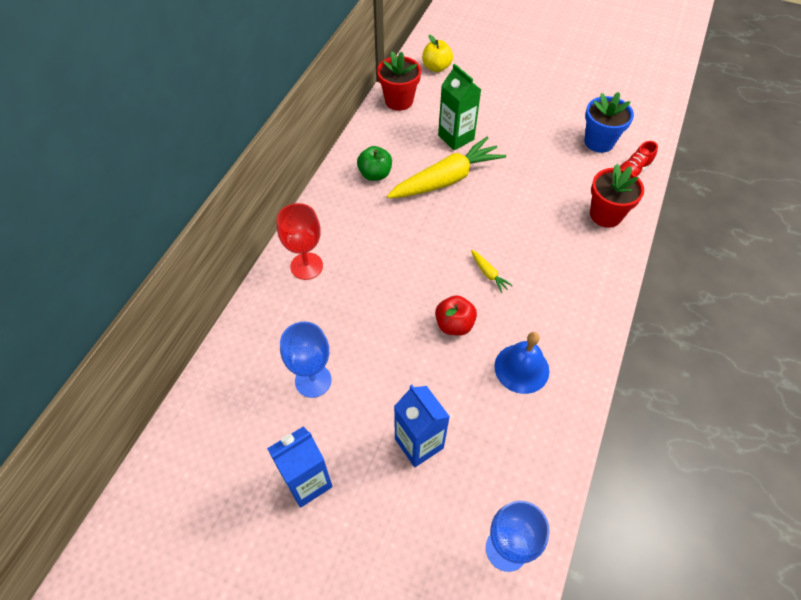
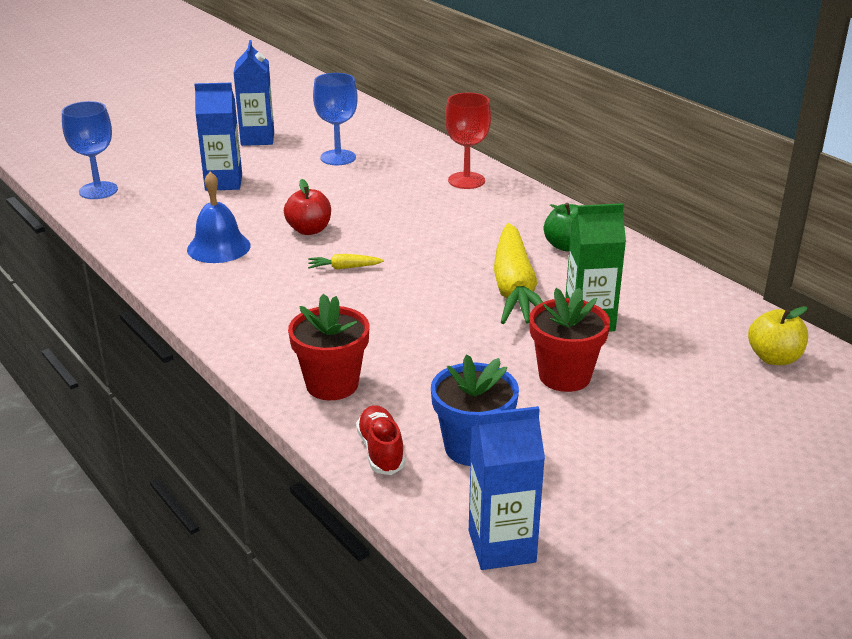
camera: 120 degrees right, 25 degrees down
red flower pot [377,51,421,111] -> red flower pot moved to [529,288,610,392]
none -> blue carton [469,406,545,570]

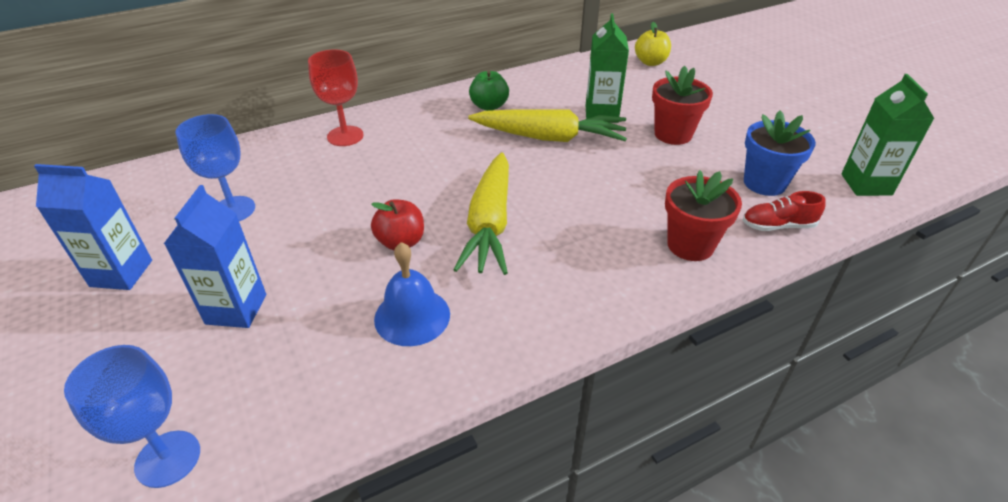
camera: 80 degrees left, 10 degrees up
yellow carrot [308,254,384,270] -> yellow carrot [453,152,509,275], size x2.47
blue carton [469,406,545,570] -> green carton [841,74,934,196]

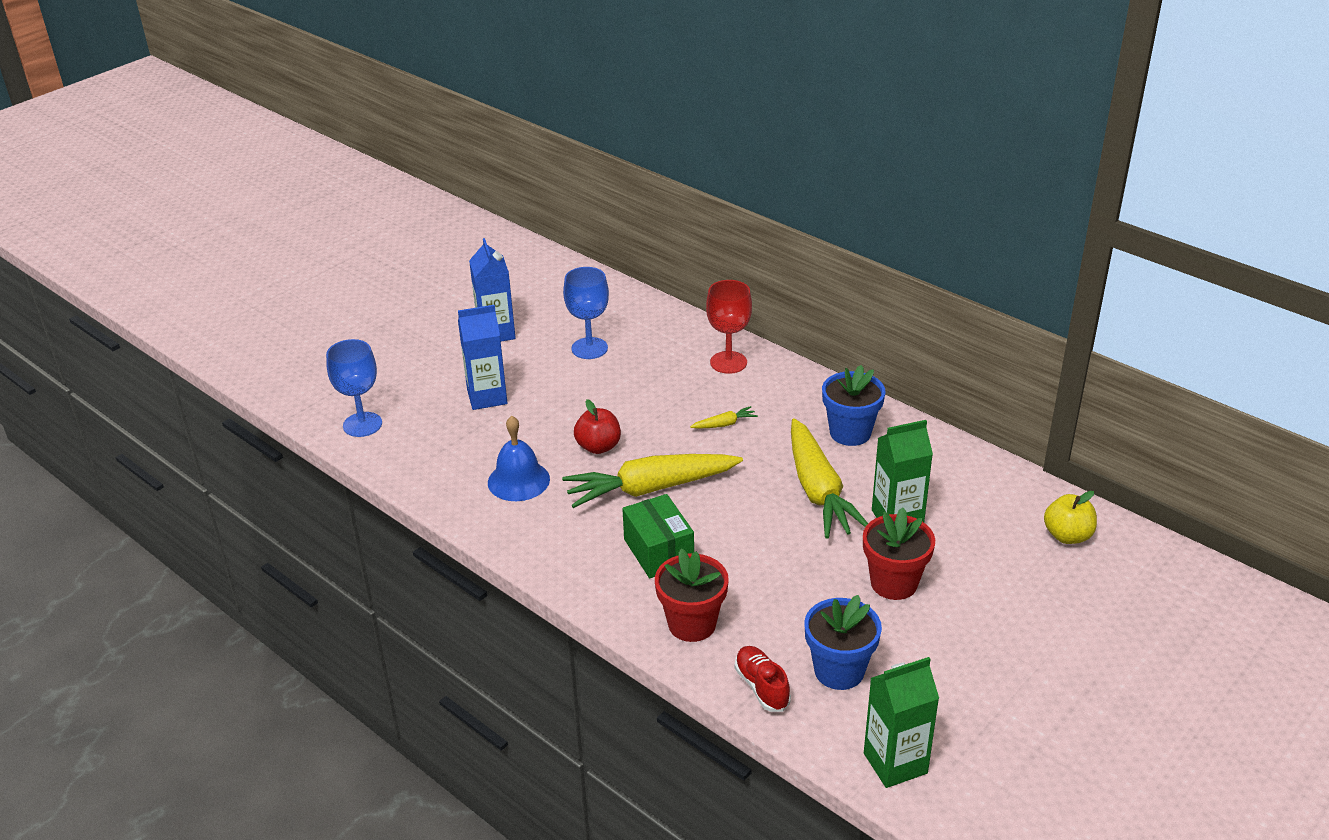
camera: 70 degrees right, 5 degrees down
green apple [469,71,509,111] -> blue flower pot [822,365,886,446]
none -> green box [622,494,694,578]
none -> yellow carrot [690,406,758,429]

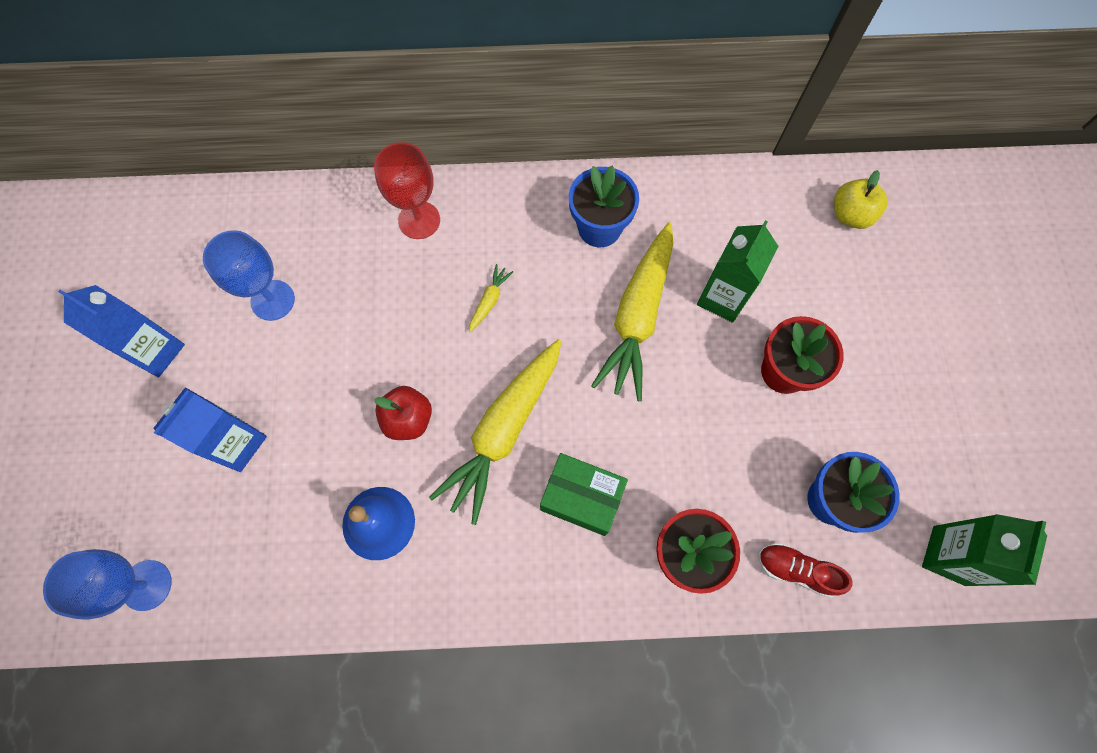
camera: 45 degrees left, 35 degrees up
yellow carrot [791,418,868,539] -> yellow carrot turned 75 degrees clockwise [591,222,674,401]

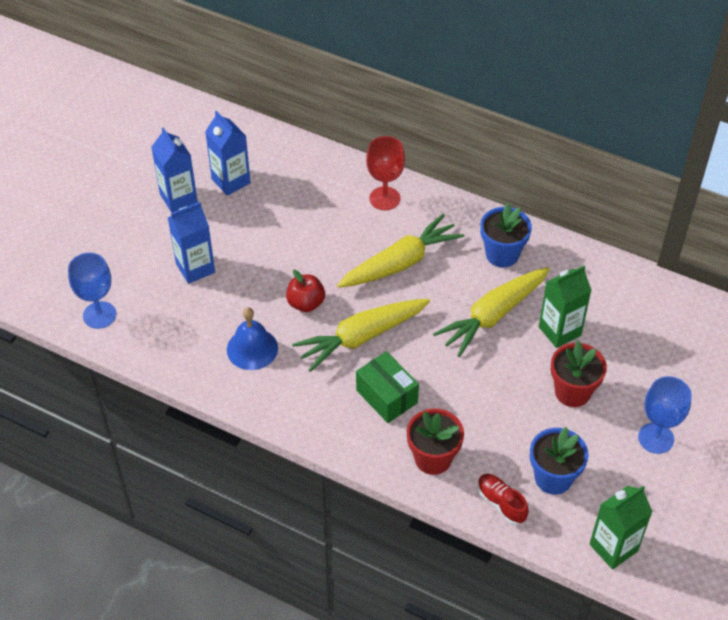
camera: 30 degrees right, 20 degrees down
blue goblet [203,230,295,321] -> blue goblet moved to [638,376,692,454]
yellow carrot [469,264,513,332] -> yellow carrot [337,214,464,288], size x2.47
yellow apple [834,170,888,229] -> none
none -> blue carton [205,111,251,196]

